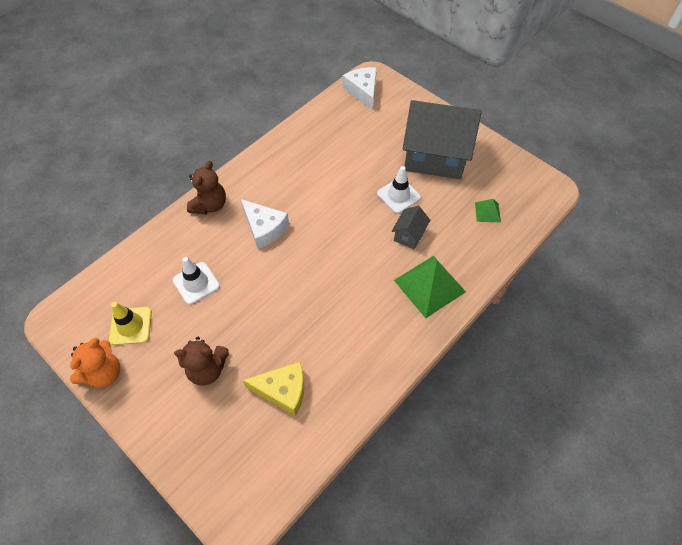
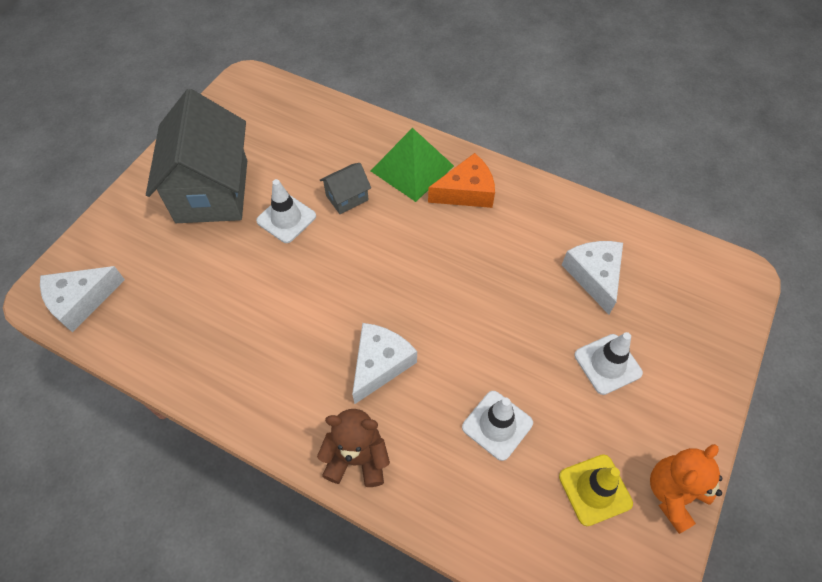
camera: 105 degrees left, 0 degrees up
orange teddy bear [70,338,120,388] -> orange teddy bear turned 60 degrees counterclockwise [650,444,722,534]
brown teddy bear [174,337,229,386] -> white traffic cone [575,332,643,395]
yellow cheese [243,361,305,416] -> white cheese [562,241,623,315]
grey house [392,206,430,249] -> grey house turned 45 degrees counterclockwise [319,163,371,214]
green pyramid [475,199,501,222] -> none
none -> orange cheese [428,153,495,208]

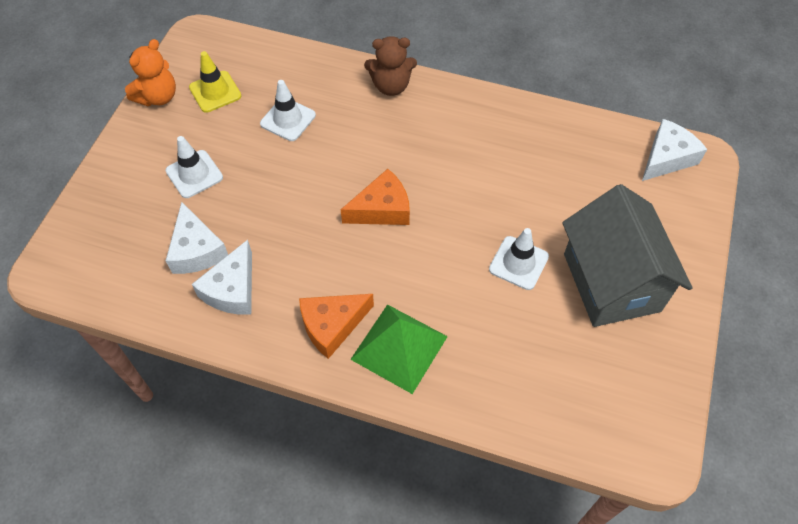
camera: 170 degrees right, 0 degrees up
grey house [319,163,371,214] -> none
white cheese [352,323,417,404] -> white cheese moved to [192,240,252,315]
none -> orange cheese [341,169,410,225]

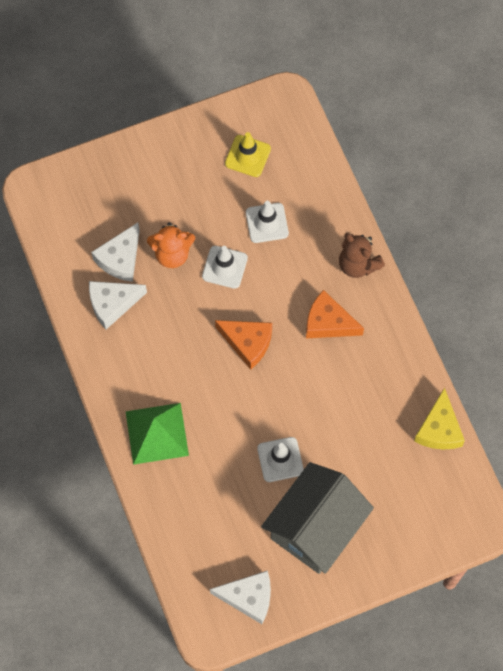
camera: 50 degrees right, 10 degrees up
orange teddy bear [125,39,176,106] -> orange teddy bear moved to [147,222,195,268]
white traffic cone [166,136,223,198] -> white traffic cone moved to [202,246,248,289]
orange cheese [299,294,374,359] -> orange cheese moved to [306,290,364,338]
white cheese [642,119,707,181] -> white cheese moved to [210,570,271,624]
none -> yellow cheese [414,387,465,449]

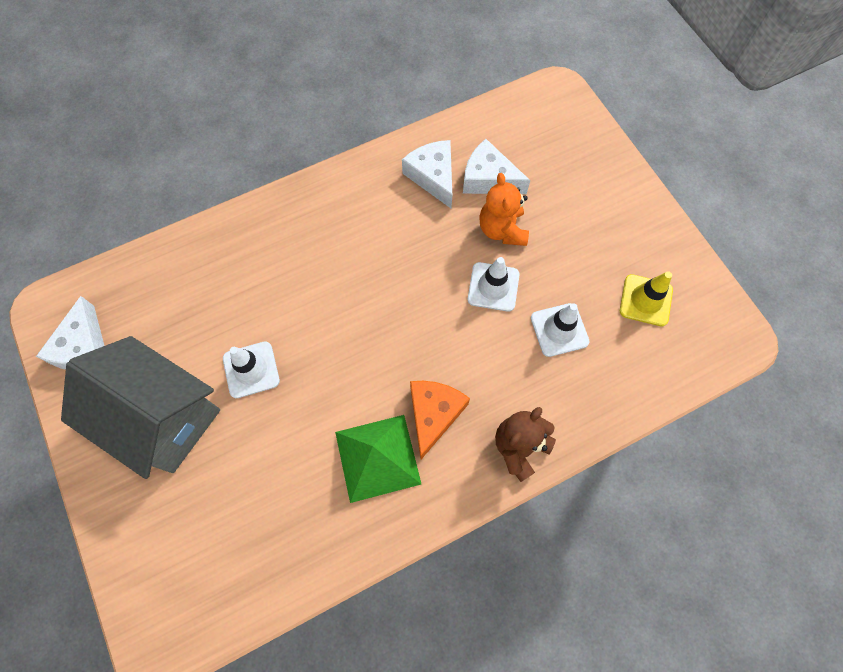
camera: 85 degrees right, 0 degrees up
green pyramid [126,403,189,465] -> green pyramid moved to [335,415,421,503]
orange cheese [215,320,272,370] -> none
yellow cheese [414,387,465,449] -> none

